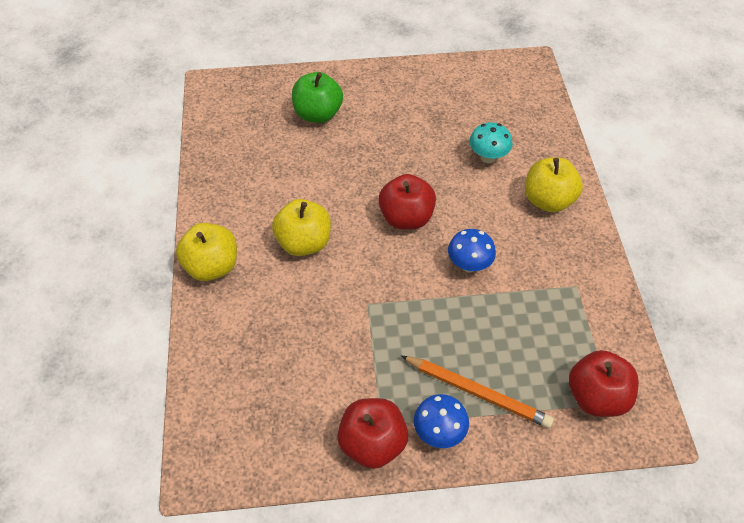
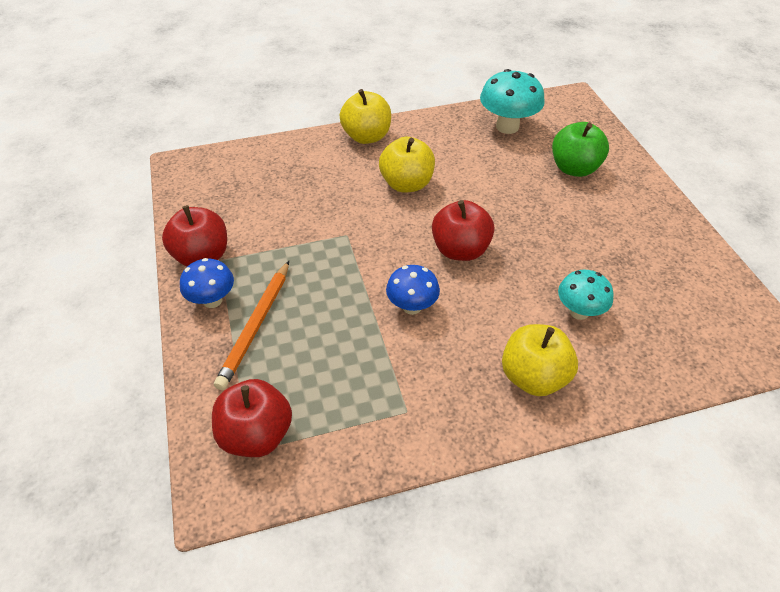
camera: 80 degrees right, 5 degrees down
none -> turquoise mushroom [480,69,545,134]

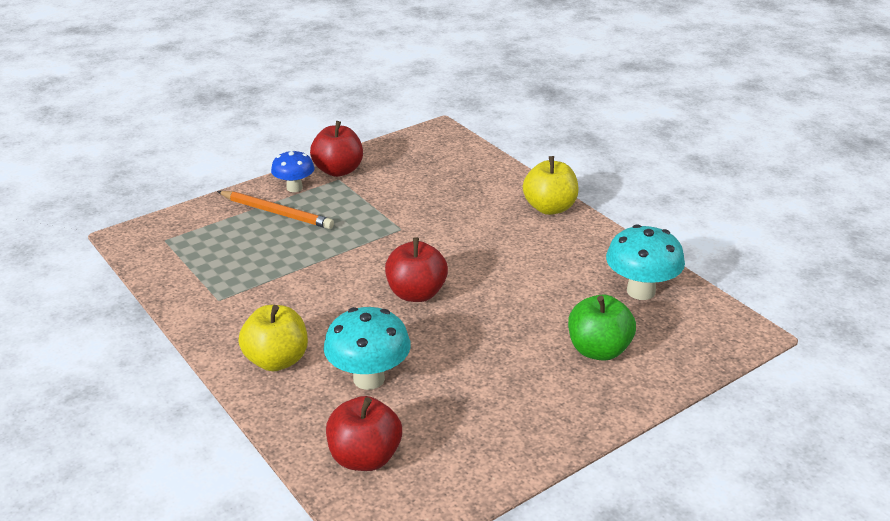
camera: 70 degrees right, 15 degrees down
red apple [212,379,292,457] -> red apple moved to [326,396,402,471]
orange pencil [214,261,289,390] -> orange pencil turned 150 degrees counterclockwise [217,191,334,229]
yellow apple [379,137,435,193] -> none
blue mushroom [386,265,440,315] -> none
turquoise mushroom [558,270,614,320] -> turquoise mushroom [324,307,411,390], size x1.55

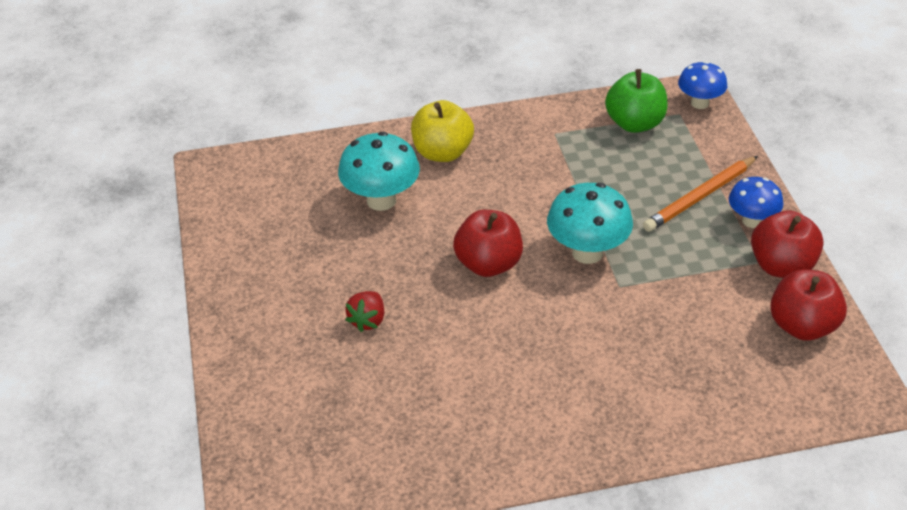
camera: 115 degrees right, 10 degrees up
red apple [326,396,402,471] -> red apple moved to [770,269,847,341]
yellow apple [523,156,579,215] -> none
green apple [568,294,636,361] -> green apple moved to [605,69,668,133]
turquoise mushroom [606,224,685,300] -> turquoise mushroom moved to [547,183,633,264]
none -> red strawberry [345,291,384,332]
none -> blue mushroom [678,61,727,109]

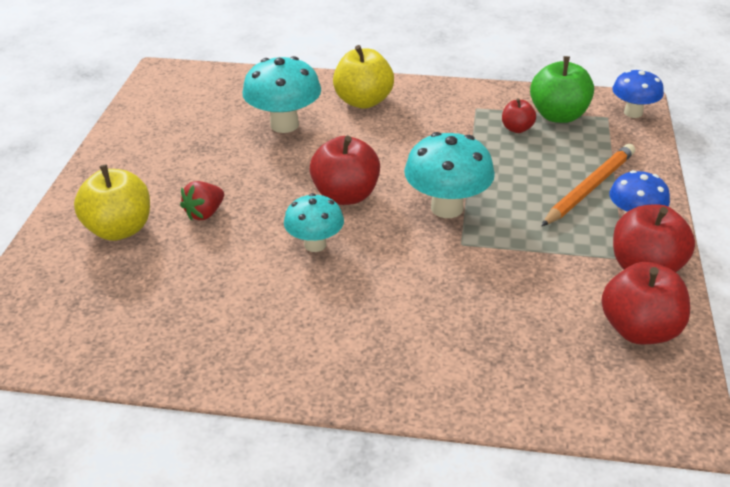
camera: 20 degrees right, 5 degrees down
orange pencil [643,156,758,232] -> orange pencil turned 150 degrees clockwise [541,144,635,226]
none -> yellow apple [74,165,150,241]
none -> turquoise mushroom [284,193,344,252]
none -> red apple [502,98,536,133]

